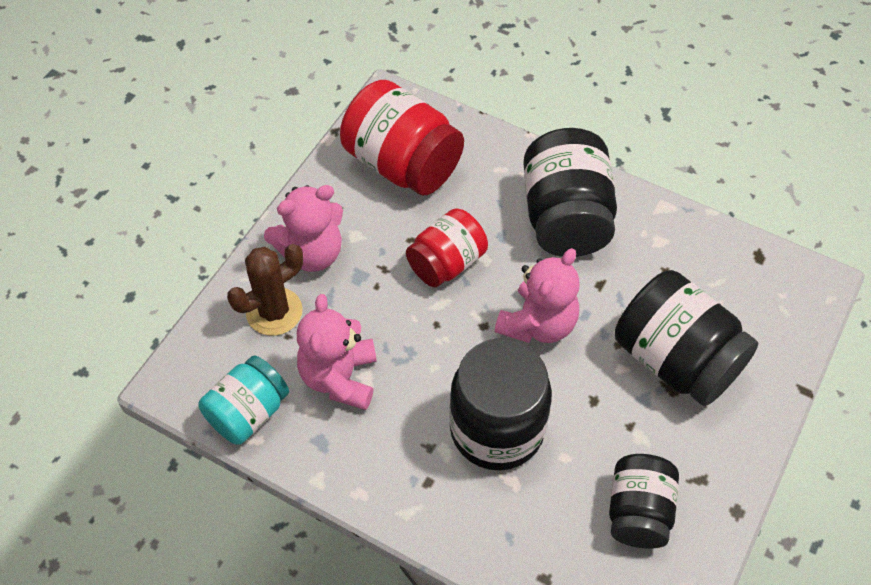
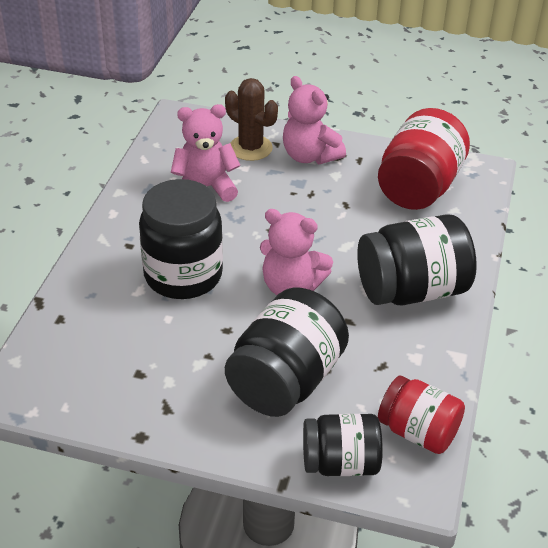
camera: 75 degrees right, 15 degrees down
turquoise jar [199,355,289,445] -> none
red jar [406,208,488,287] -> red jar moved to [378,376,465,454]
black jar [609,454,679,549] -> black jar moved to [303,414,383,476]

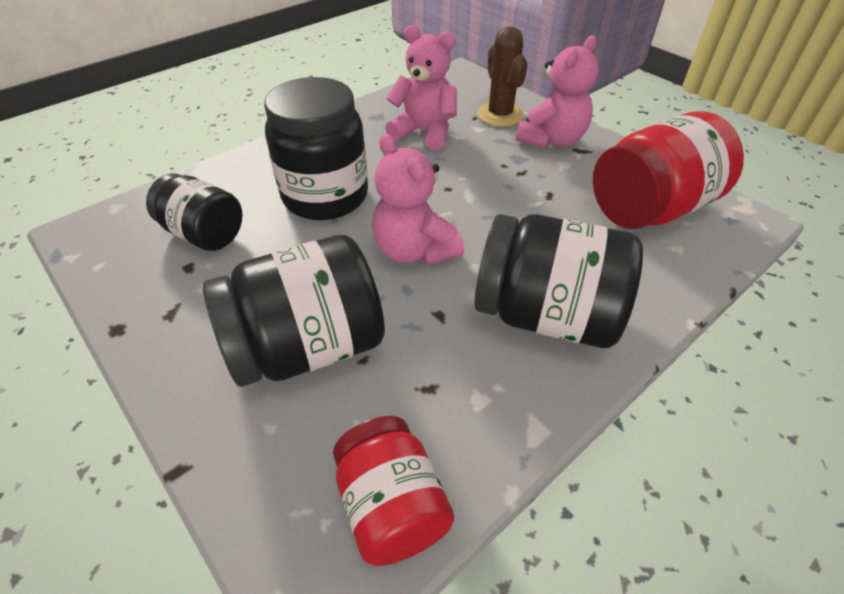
camera: 35 degrees right, 5 degrees up
pink teddy bear [283,76,346,164] -> pink teddy bear turned 135 degrees counterclockwise [516,35,599,148]
black jar [303,414,383,476] -> black jar moved to [146,174,242,251]

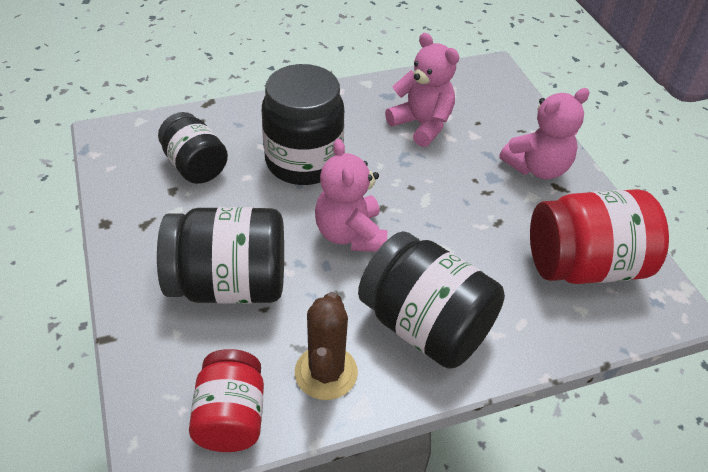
camera: 20 degrees right, 0 degrees up
brown cactus [477,26,528,127] -> brown cactus moved to [295,292,358,400]

